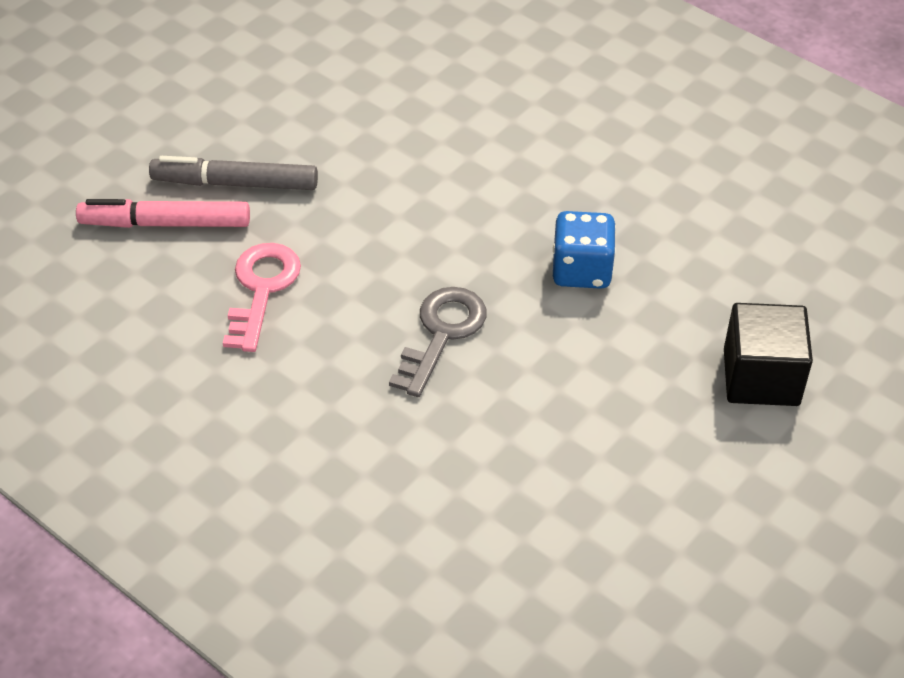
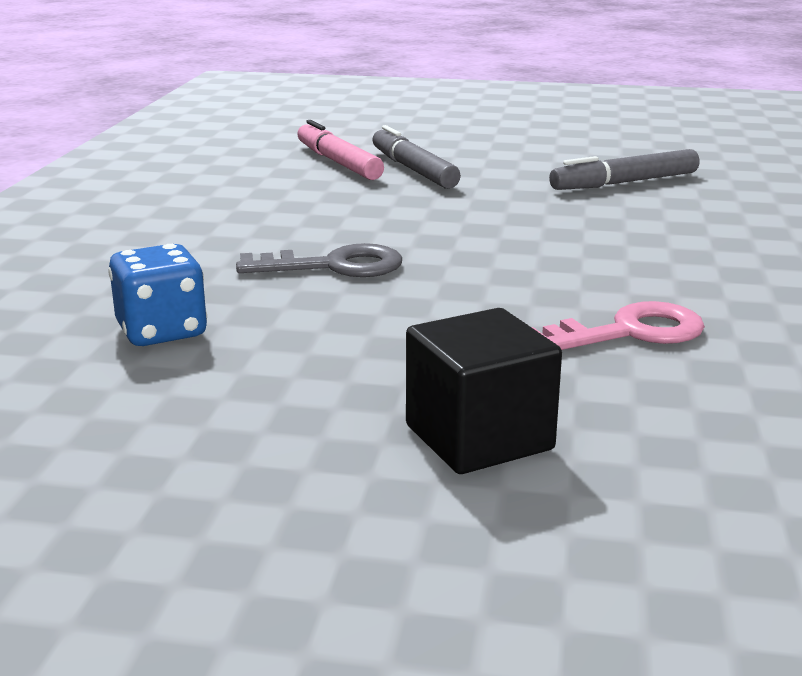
camera: 60 degrees right, 25 degrees down
pink key [223,243,301,352] -> pink key moved to [532,301,705,350]
blue dice [553,211,616,289] -> blue dice moved to [108,244,207,346]
none -> grey marker [549,149,699,190]

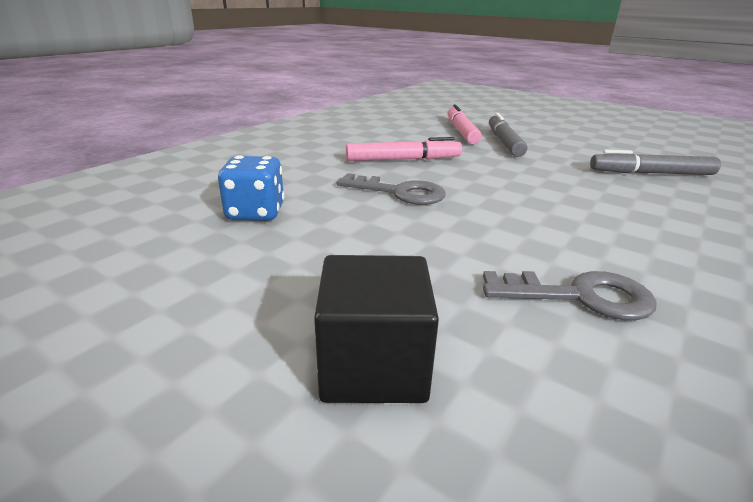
camera: 25 degrees right, 5 degrees up
pink key [532,301,705,350] -> grey key [483,271,657,320]
none -> pink marker [346,137,462,161]

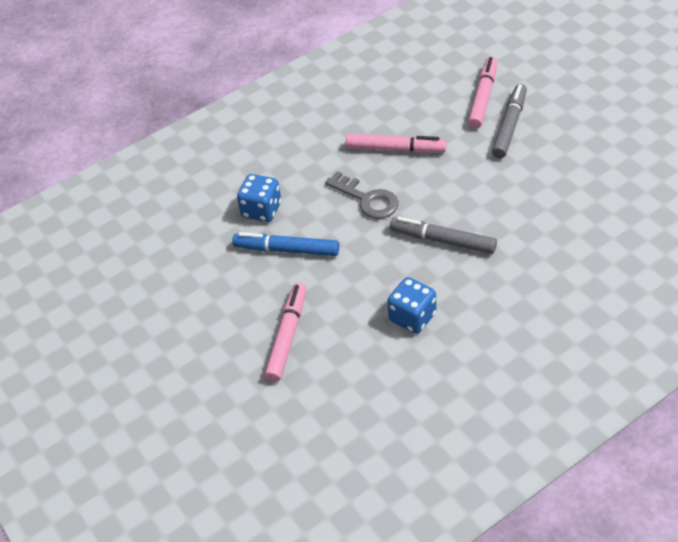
camera: 25 degrees right, 20 degrees up
black cube [314,255,439,403] -> pink marker [265,283,306,382]
grey key [483,271,657,320] -> blue dice [387,277,437,334]
grey marker [590,150,721,175] -> grey marker moved to [390,217,497,254]
none -> blue marker [232,232,339,256]

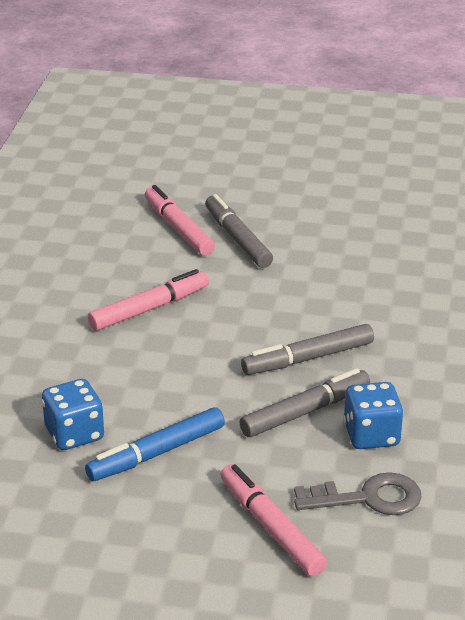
camera: 50 degrees left, 15 degrees down
grey key [325,171,399,219] -> grey key moved to [294,472,422,515]
none -> grey marker [240,368,370,437]

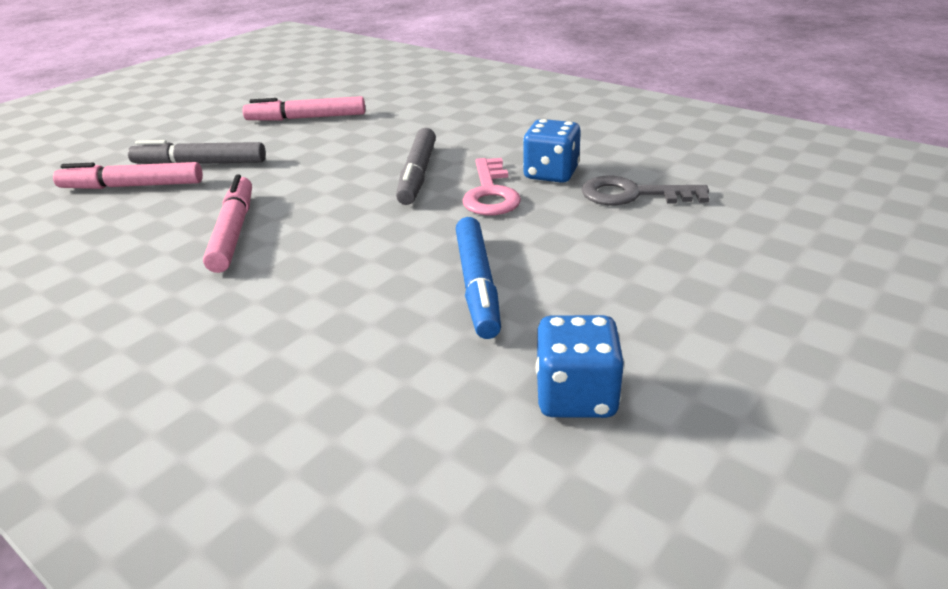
camera: 60 degrees left, 0 degrees up
blue dice [42,379,104,450] -> blue dice moved to [535,315,625,418]
pink marker [220,464,327,576] -> pink marker moved to [242,96,365,121]
grey marker [240,368,370,437] -> pink key [462,158,521,215]
grey key [294,472,422,515] -> grey key turned 105 degrees counterclockwise [582,176,709,205]

